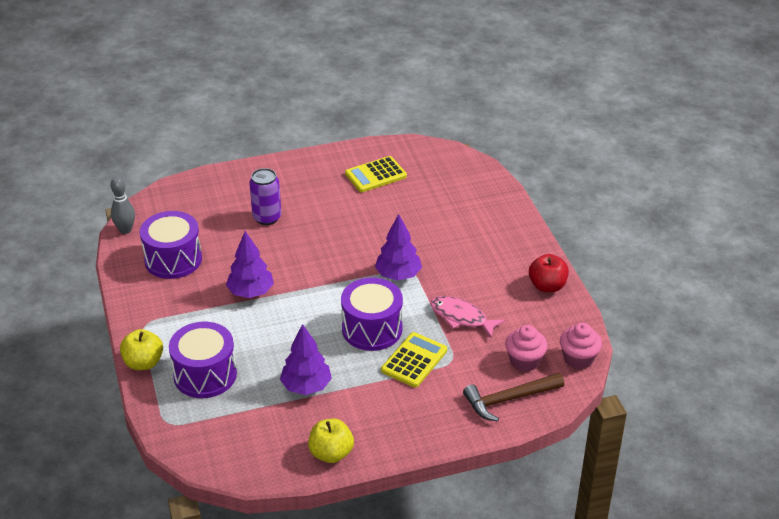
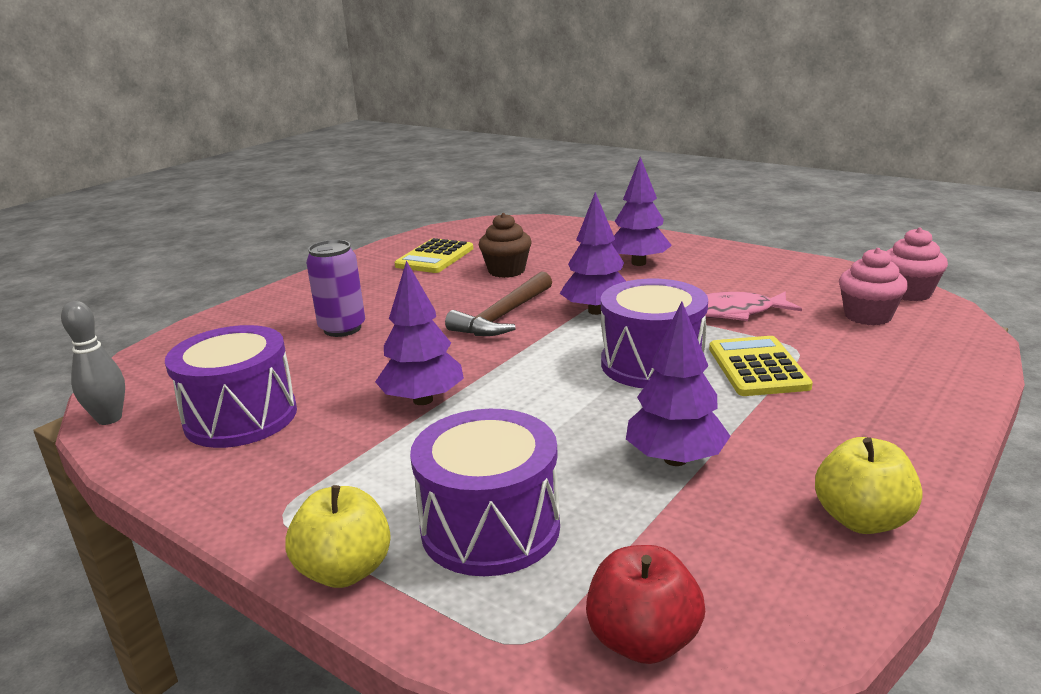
camera: 35 degrees left, 15 degrees down
brown hammer [463,373,564,422] -> brown hammer moved to [445,271,552,336]
red apple [529,254,569,292] -> red apple moved to [586,545,705,664]
none -> brown cupcake [479,213,532,278]
none -> purple tree [611,157,672,266]

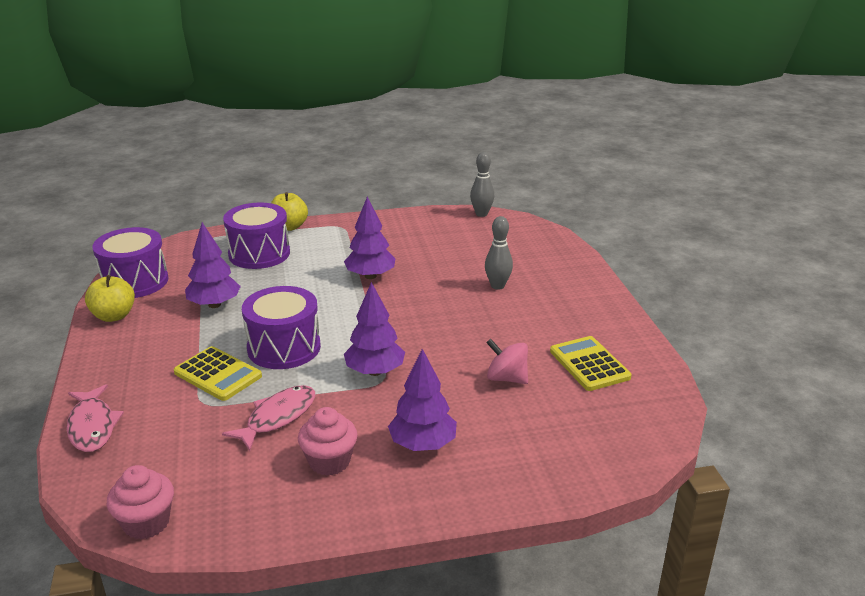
camera: 130 degrees right, 5 degrees up
purple drum [165,325,297,448] -> purple drum moved to [92,227,168,298]
purple can [306,240,365,337] -> grey bowling pin [485,216,513,290]
brown hammer [445,271,552,336] -> none
brown cupcake [479,213,532,278] -> pink spinning top [486,339,528,384]
red apple [586,545,705,664] -> none
pink cupcake [839,248,908,325] -> pink cupcake moved to [298,407,358,476]
none -> pink fish [67,384,124,452]

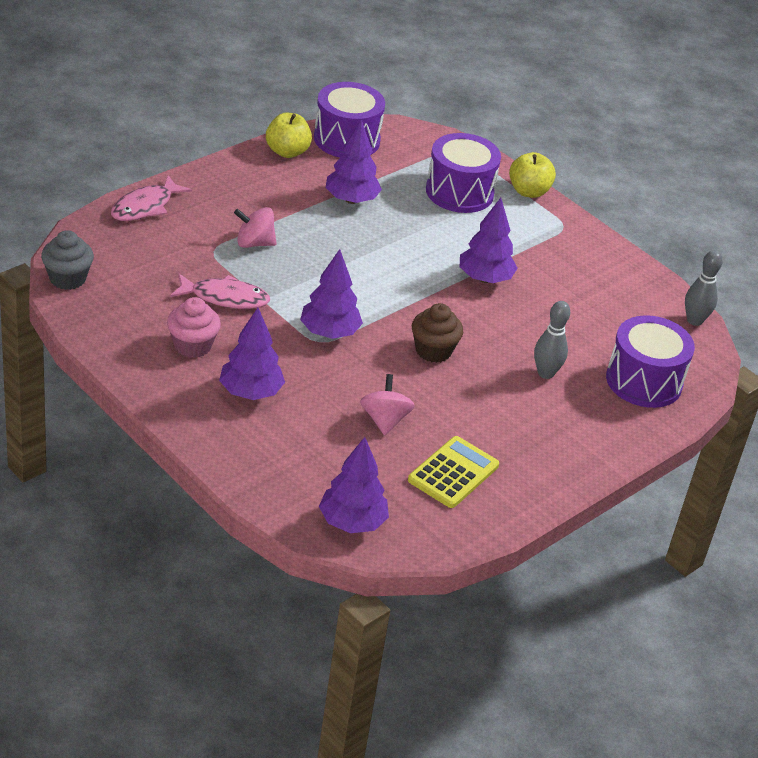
camera: 55 degrees right, 10 degrees up
pink cupcake [107,465,174,539] -> grey cupcake [41,230,94,290]
yellow calculator [174,346,262,401] -> pink spinning top [234,207,277,248]
purple drum [242,286,321,369] -> purple drum moved to [606,315,695,408]
none -> purple tree [319,437,389,533]
none -> brown cupcake [412,303,463,363]

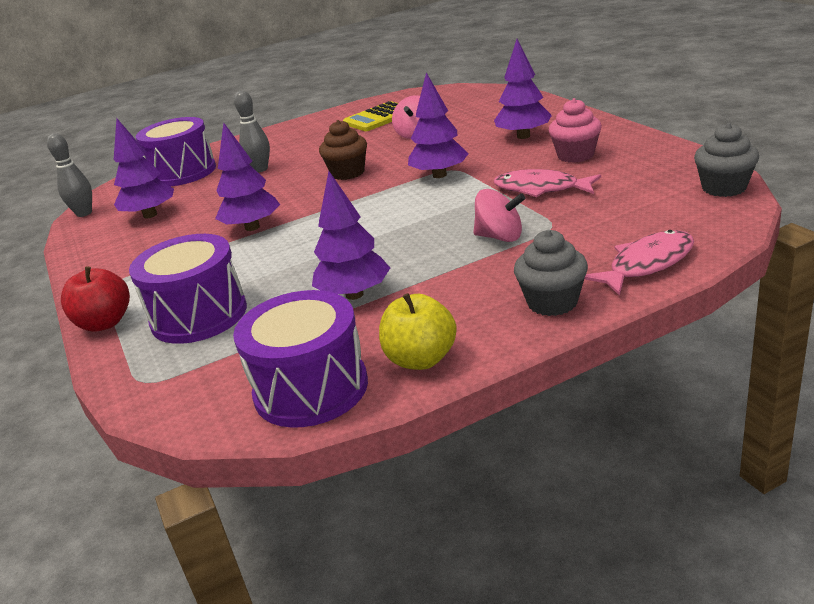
camera: 155 degrees left, 10 degrees down
purple tree [319,437,389,533] -> purple tree moved to [114,119,174,218]
yellow apple [509,152,556,198] -> red apple [61,267,130,332]
none -> grey cupcake [514,230,588,316]

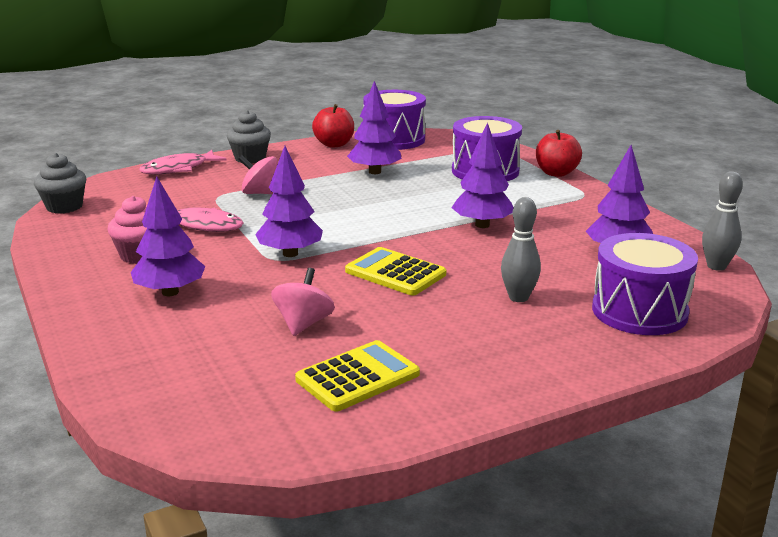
camera: 175 degrees right, 5 degrees down
brown cupcake [319,120,367,180] -> yellow calculator [345,247,446,296]
yellow apple [379,293,457,370] -> red apple [312,104,354,148]

